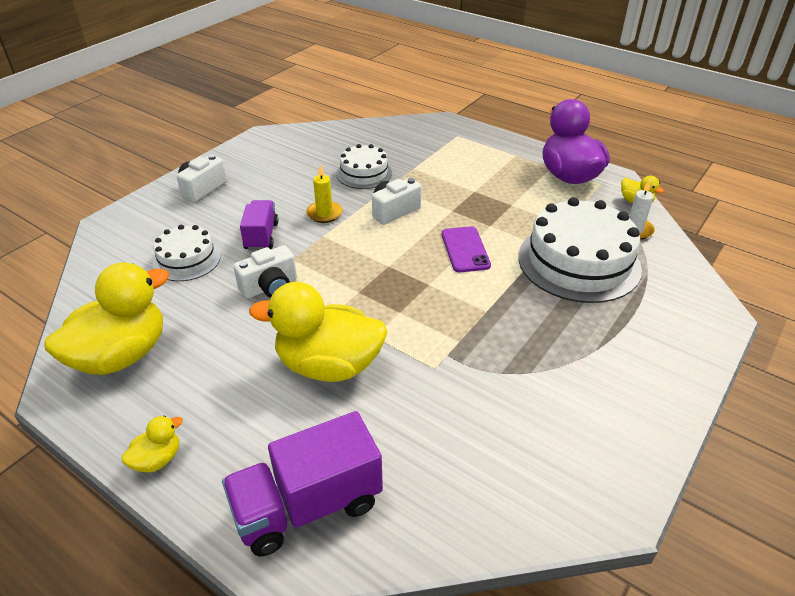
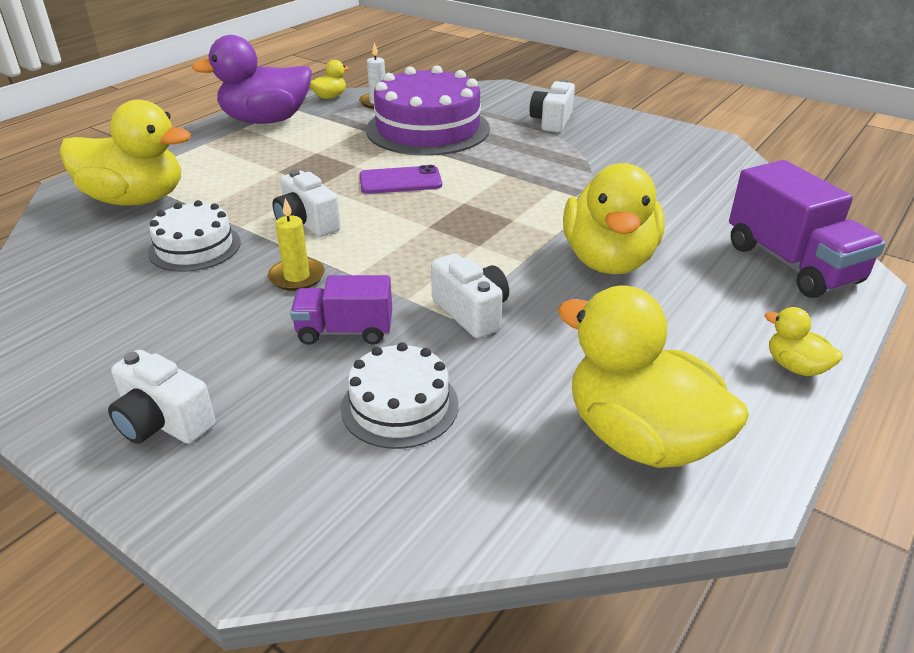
camera: 90 degrees left, 5 degrees down
white cake [518,197,642,303] -> purple cake [366,65,490,156]
none -> yellow duck [60,100,191,206]
none -> white camera [530,79,575,133]

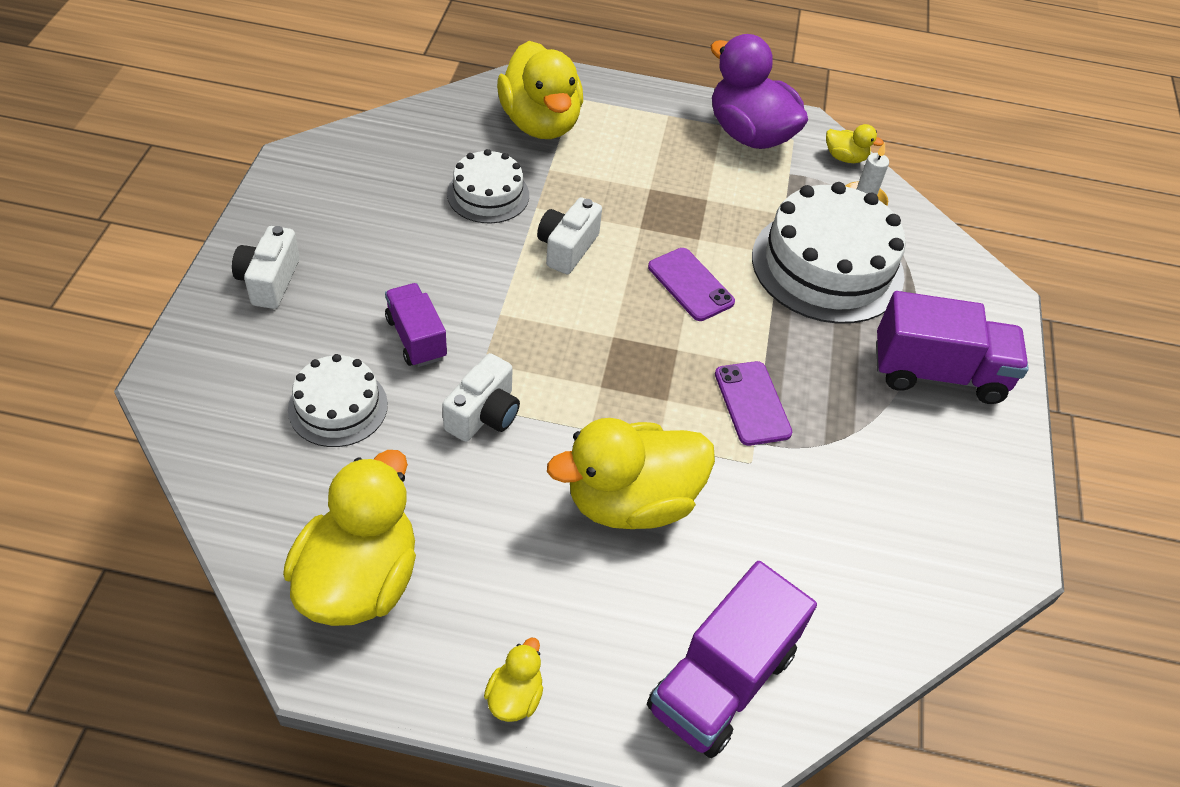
camera: 60 degrees right, 15 degrees up
yellow candle [268,198,325,291] -> none
purple cake [366,65,490,156] -> white cake [752,182,906,324]
white camera [530,79,575,133] -> purple truck [876,291,1029,404]
none -> purple phone [715,361,792,446]

